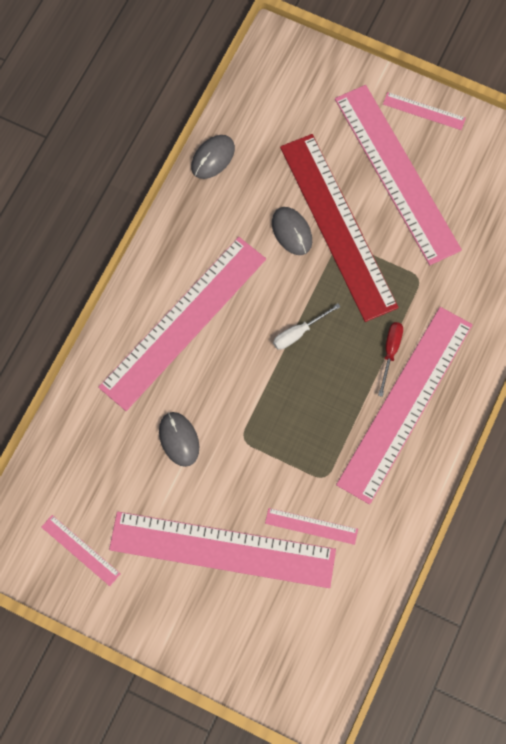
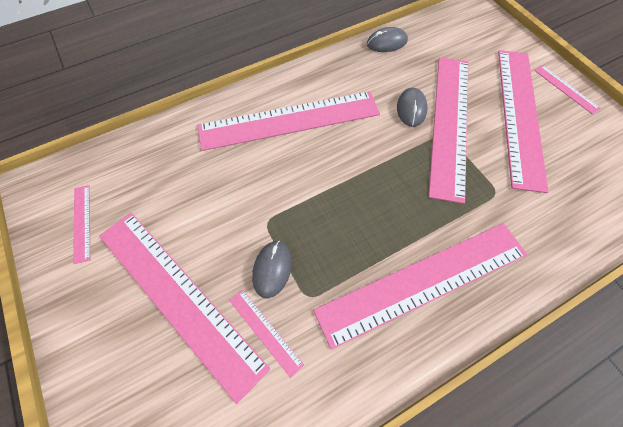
camera: 35 degrees right, 10 degrees down
grey mouse [159,412,199,467] -> grey mouse moved to [252,241,292,298]
white screwdriver [273,304,341,350] -> none
red ruler [280,134,399,322] -> pink ruler [428,57,468,204]
red screwdriver [378,322,403,397] -> none

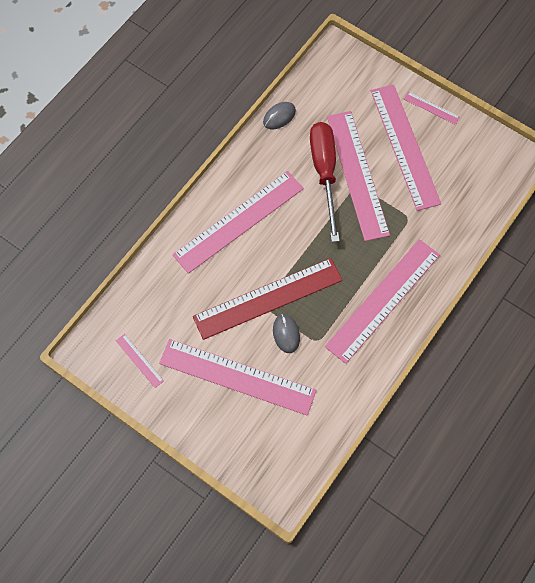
camera: 25 degrees left, 5 degrees up
pink ruler [229,290,304,378] -> none
grey mouse [397,88,428,127] -> red screwdriver [310,122,340,242]
none -> red ruler [193,258,343,340]

